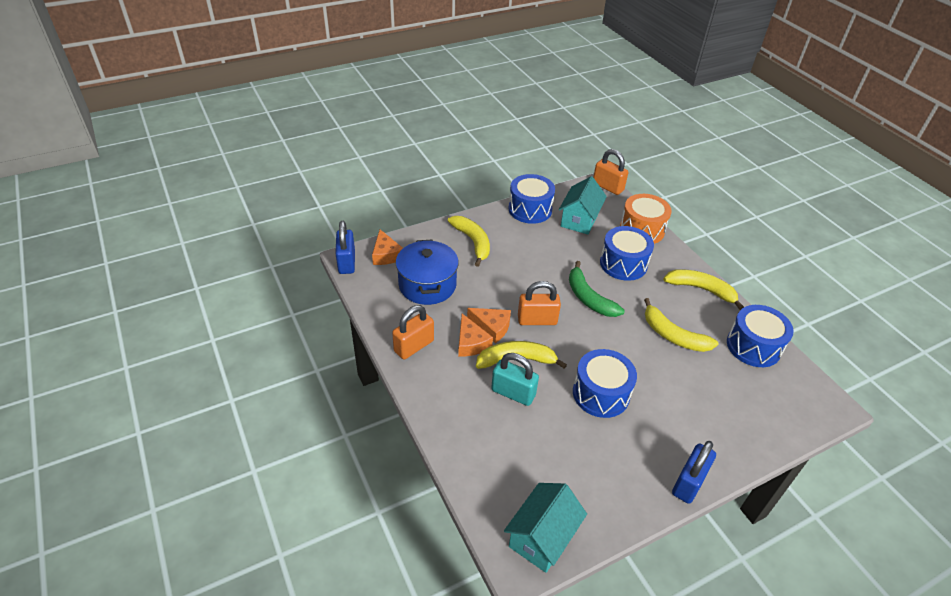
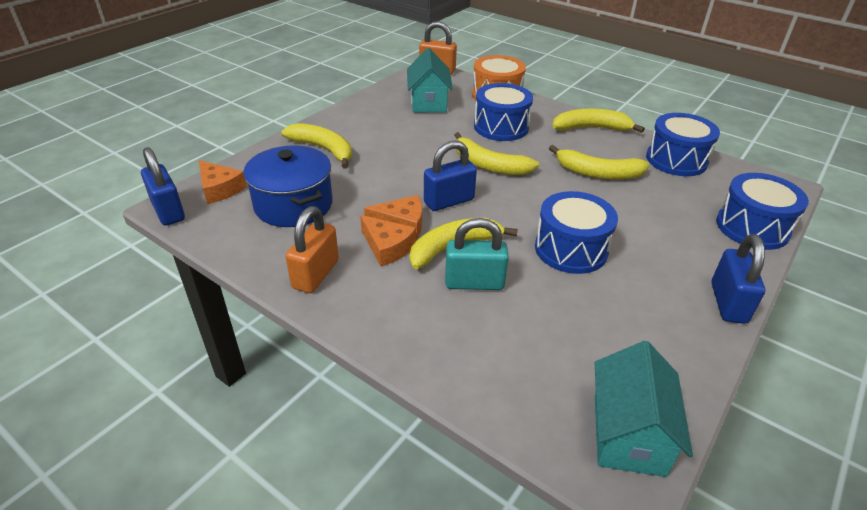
camera: 25 degrees left, 5 degrees down
blue drum [509,174,555,224] -> blue drum moved to [716,173,809,250]
orange padlock [518,281,561,325] -> blue padlock [424,140,477,211]
green banana [569,261,625,317] -> yellow banana [455,132,539,175]

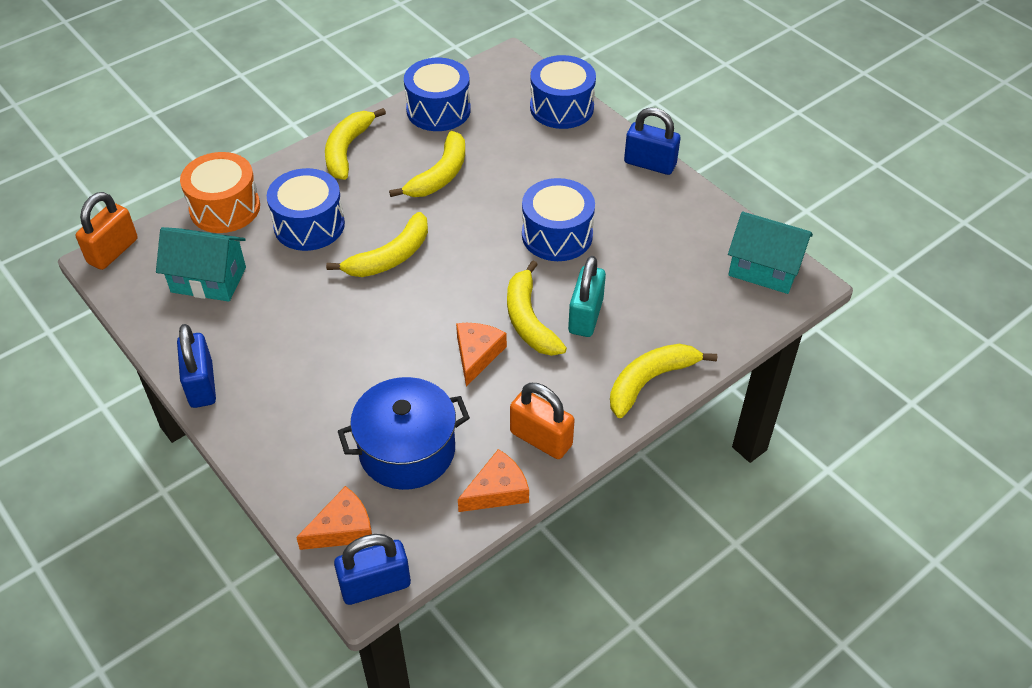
camera: 75 degrees left, 10 degrees up
yellow banana [281,123,352,169] -> yellow banana moved to [610,344,717,418]
orange cheese [360,215,416,266] -> orange cheese moved to [458,449,529,512]
blue padlock [424,140,477,211] -> blue padlock moved to [177,324,216,408]

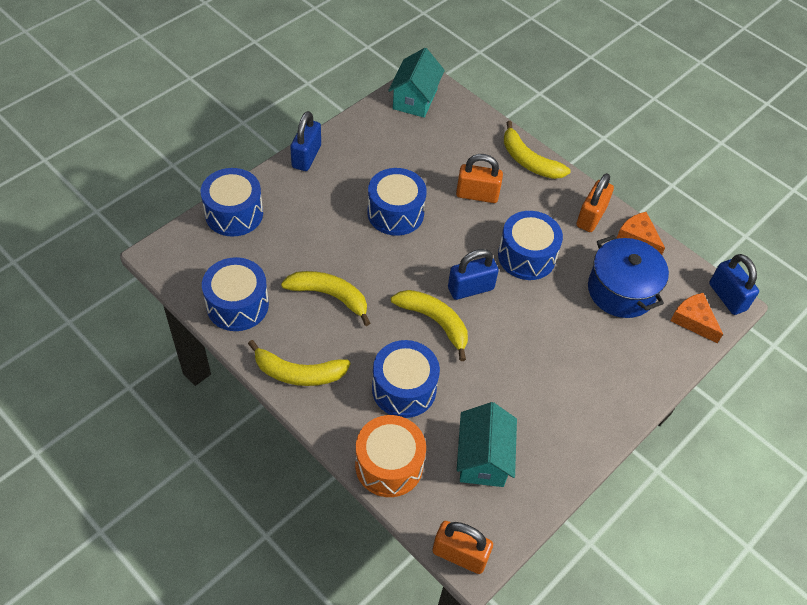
camera: 100 degrees left, 5 degrees up
blue padlock [177,324,216,408] -> blue padlock moved to [448,249,499,300]
orange cheese [456,323,507,387] -> blue drum [498,211,563,280]
yellow banana [507,261,567,356] -> none
turquoise padlock [568,256,606,337] -> orange padlock [456,154,503,203]

